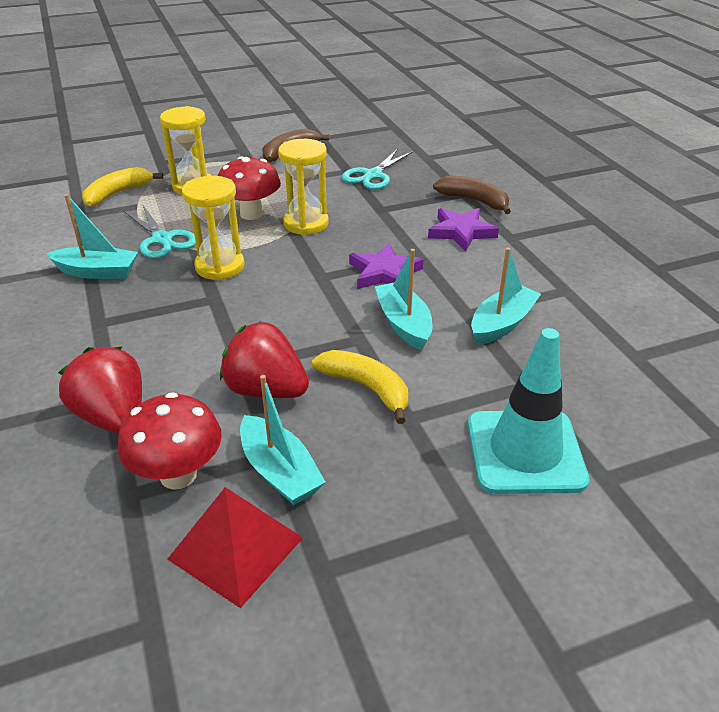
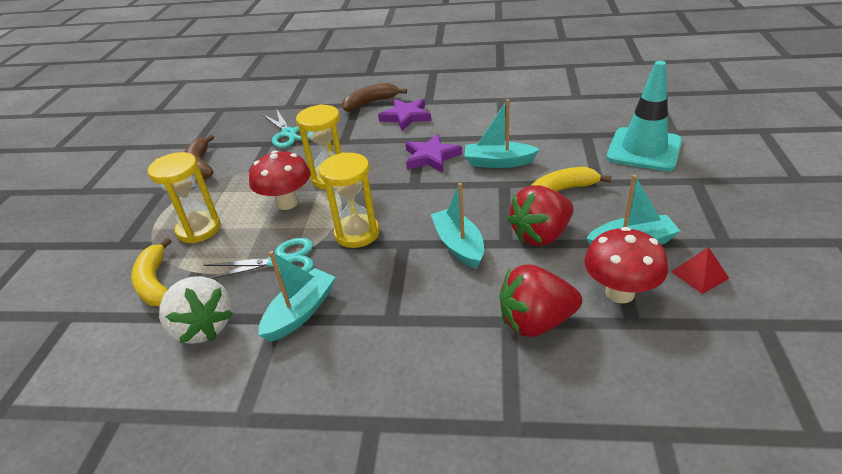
camera: 60 degrees left, 0 degrees up
red pyramid [168,487,303,608] -> red pyramid [671,247,729,294], size x0.57
turquoise boat [471,247,541,345] -> turquoise boat moved to [431,183,484,269]
none -> white strawberry [159,276,233,344]

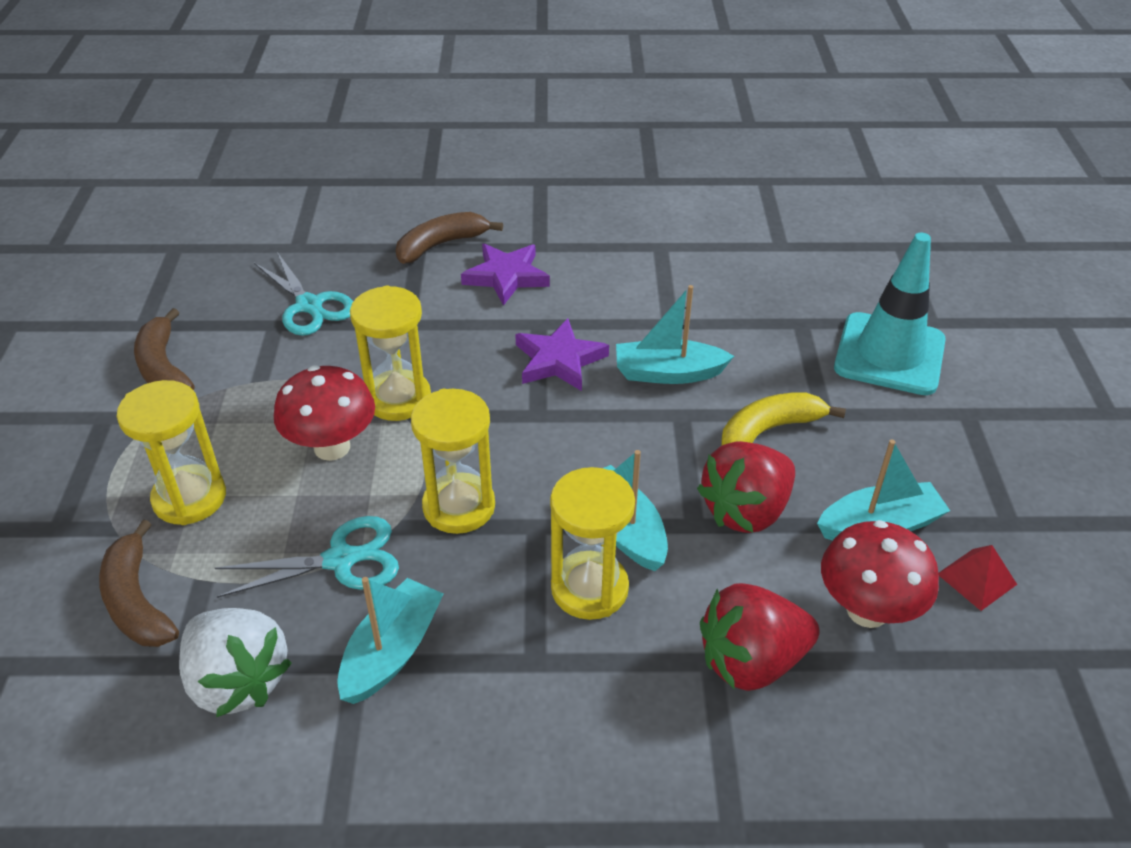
camera: 10 degrees left, 5 degrees up
yellow banana [131,238,171,306] -> brown banana [99,519,179,647]
none -> yellow hourglass [550,467,635,620]

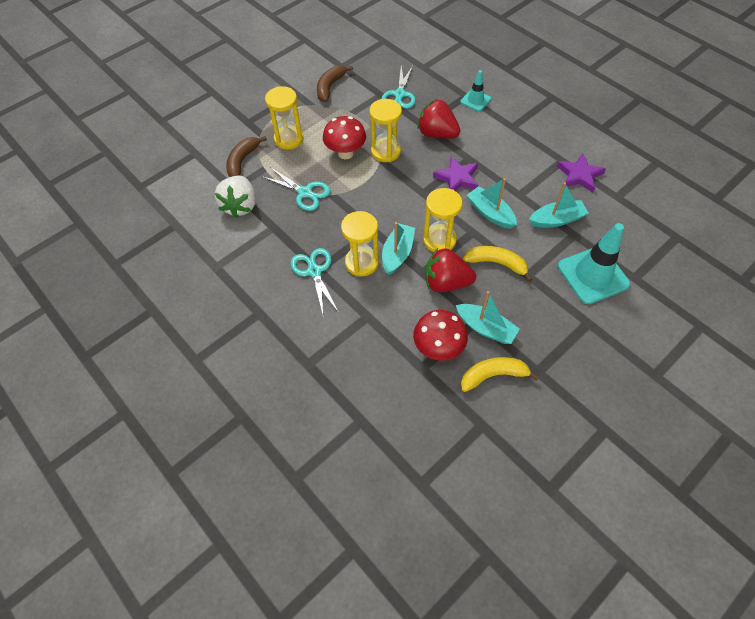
camera: 50 degrees right, 15 degrees up
turquoise boat [337,577,444,704] -> turquoise boat moved to [529,182,589,228]
brown banana [396,212,503,264] -> turquoise traffic cone [460,70,491,111]
yellow hourglass [411,389,495,534] -> yellow hourglass moved to [423,188,463,252]
purple star [461,243,550,306] -> purple star moved to [557,154,606,193]
red strawberry [700,583,820,691] -> red strawberry moved to [417,99,460,138]
red pyramid [938,545,1017,611] -> yellow banana [461,357,539,392]
none -> turquoise scissors [291,248,339,314]

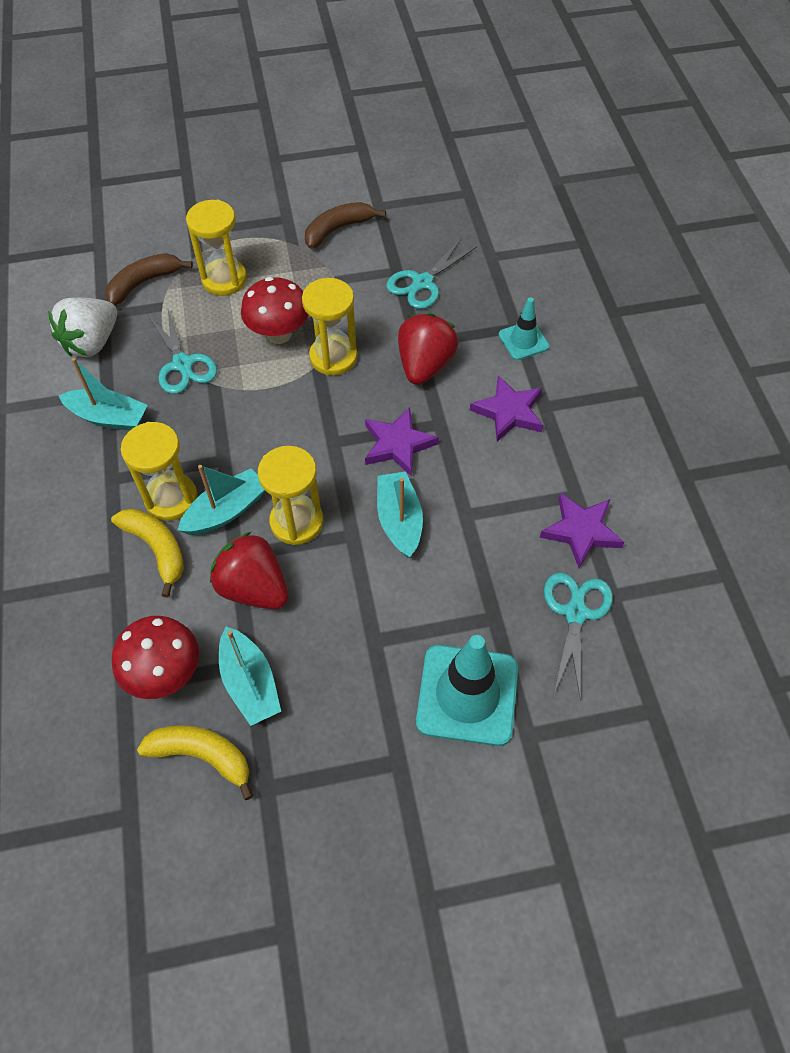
camera: 30 degrees right, 0 degrees up
turquoise scissors [291,248,339,314] -> turquoise scissors moved to [544,573,613,701]
red strawberry [417,99,460,138] -> red strawberry turned 45 degrees clockwise [398,313,458,385]
yellow banana [463,246,532,282] -> yellow banana moved to [111,508,184,597]
turquoise boat [529,182,589,228] -> turquoise boat moved to [58,358,148,430]
none -> purple star [470,375,543,442]

